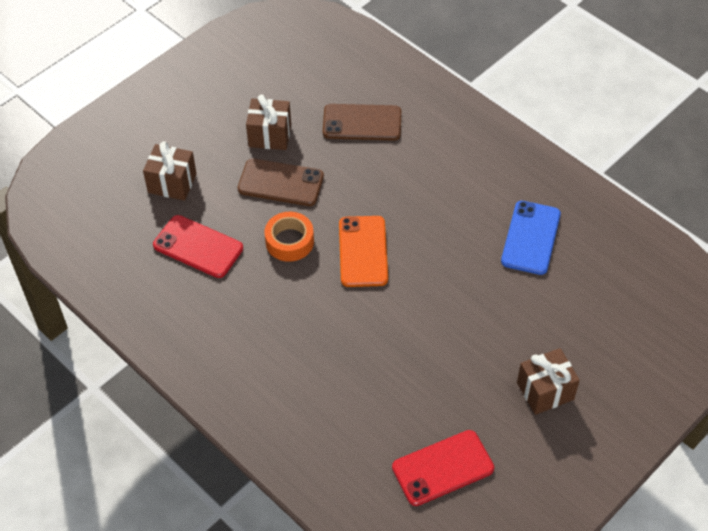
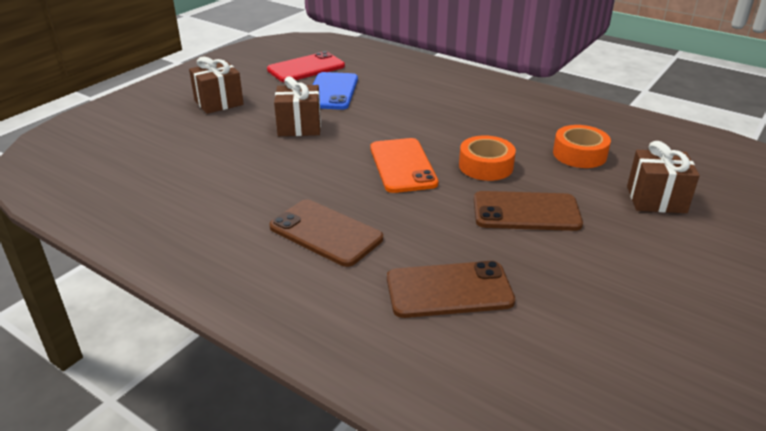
camera: 170 degrees right, 20 degrees down
red phone [153,215,243,278] -> orange tape [553,125,611,168]
brown gift [246,94,291,150] -> brown gift moved to [274,76,321,136]
blue phone [501,201,561,275] -> blue phone moved to [313,72,358,110]
none -> brown phone [269,199,383,267]

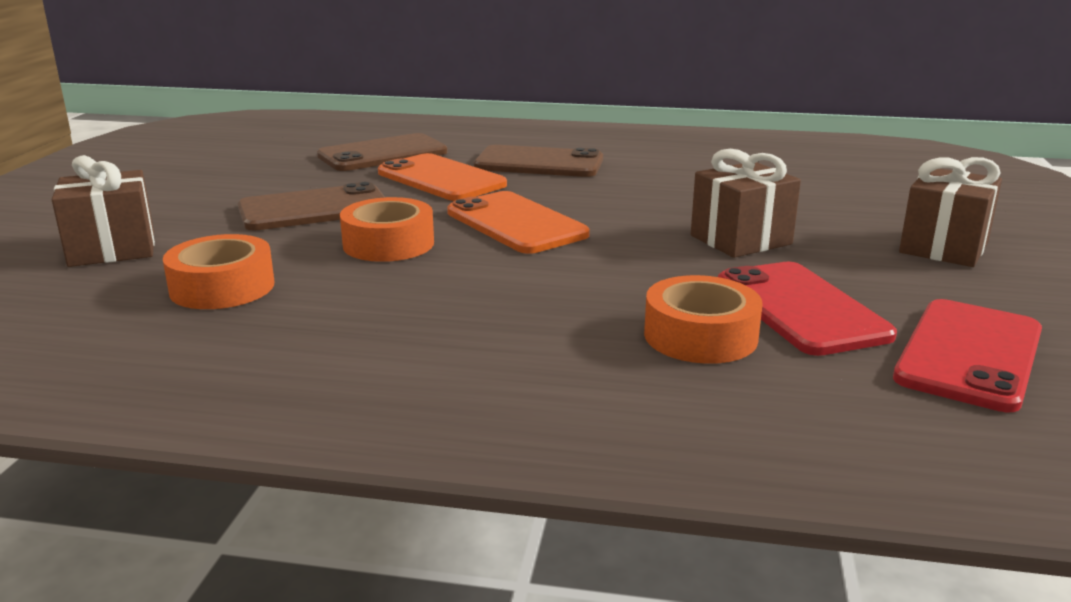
camera: 155 degrees right, 10 degrees down
blue phone [313,72,358,110] -> red phone [718,262,897,356]
none -> orange phone [378,153,507,201]
none -> orange tape [644,275,763,364]

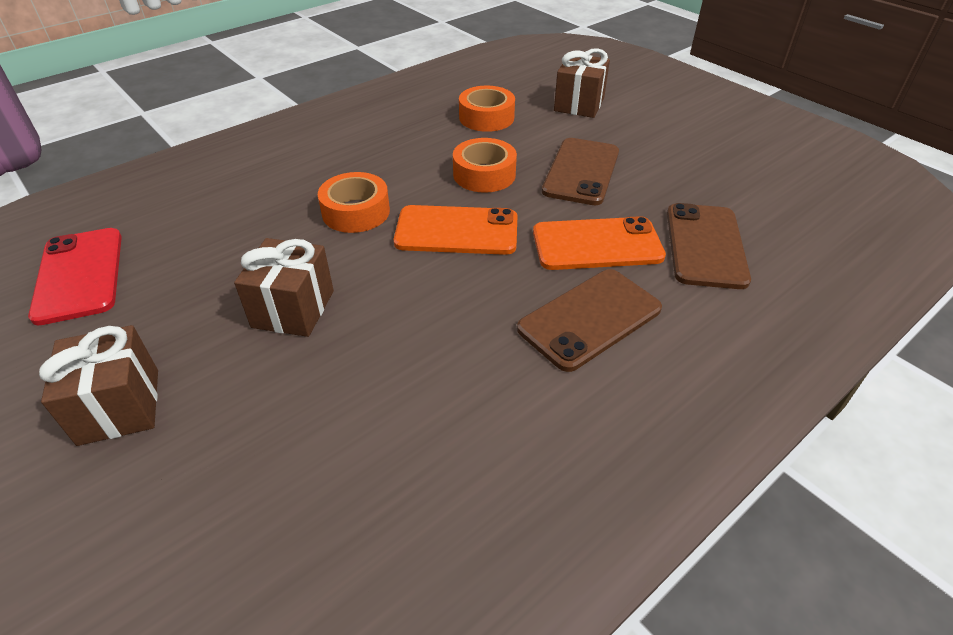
camera: 130 degrees right, 20 degrees up
orange tape [644,275,763,364] -> orange tape moved to [318,172,390,233]
red phone [718,262,897,356] -> none

